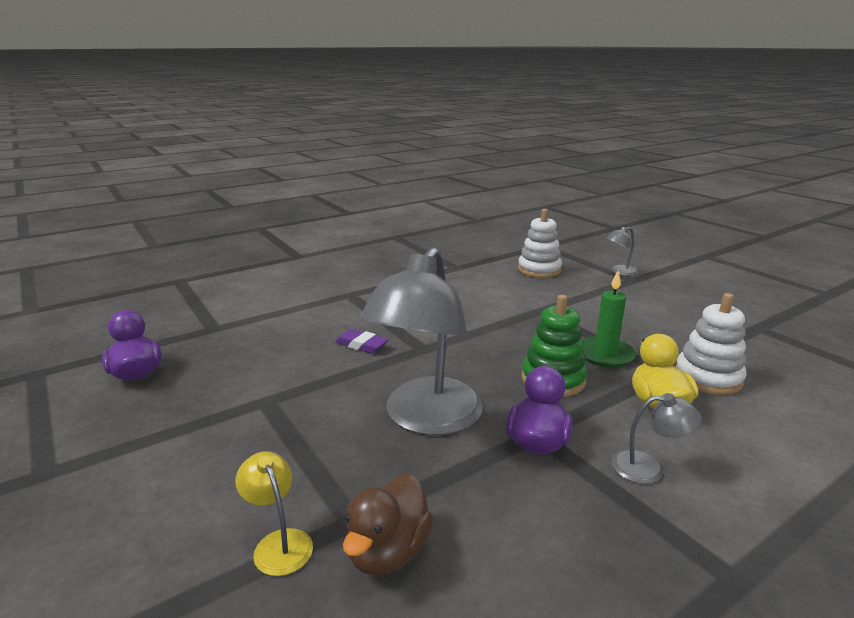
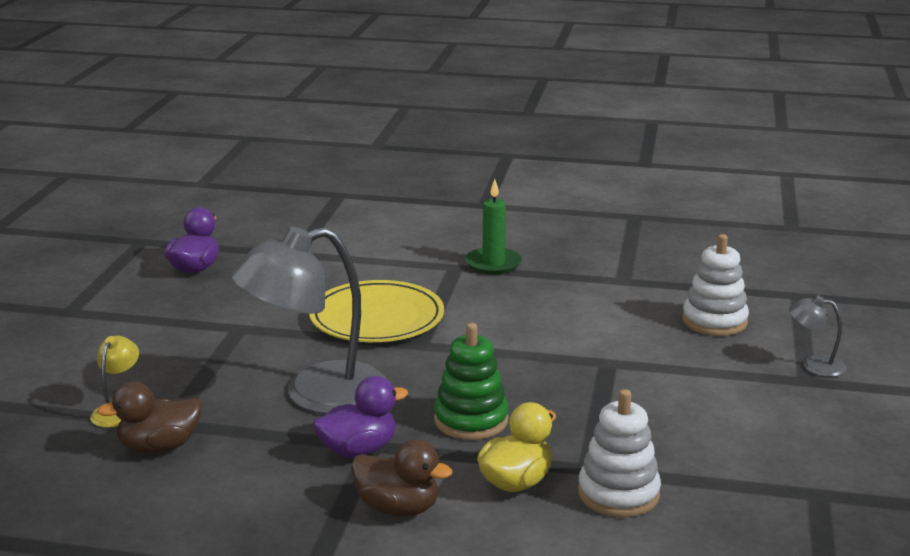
camera: 45 degrees right, 0 degrees up
purple eraser [335,329,389,354] -> yellow plate [309,280,444,342]
green candle [582,271,636,368] -> green candle moved to [465,179,522,275]
grey lamp [612,393,702,484] -> brown duck [351,439,453,516]

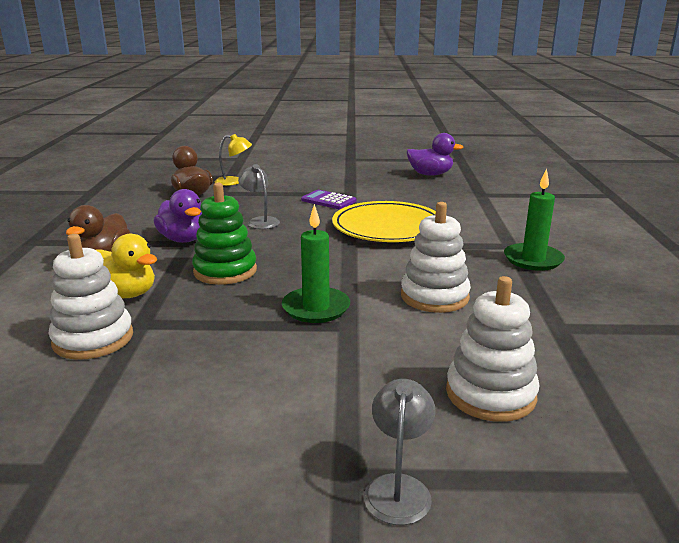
camera: 80 degrees right, 0 degrees up
grey lamp [230,227,387,414] -> grey lamp [238,164,280,229], size x0.43
none -> green candle [282,204,350,323]
none -> purple calculator [301,190,356,209]
none -> white stacking toy [401,202,471,313]

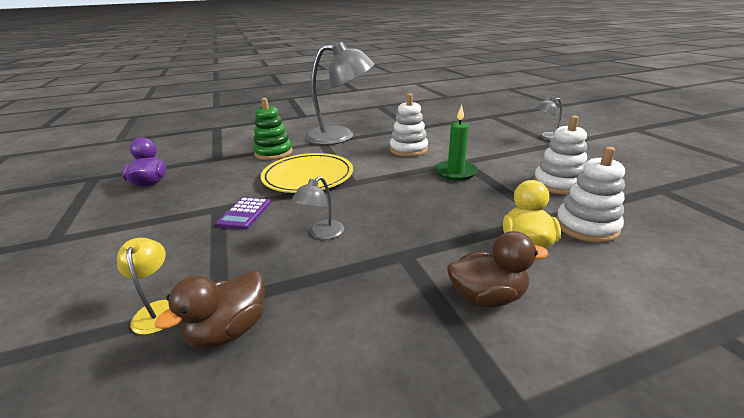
camera: 110 degrees left, 5 degrees up
purple duck [154,189,202,243] -> none
green stacking toy [192,183,257,285] -> green stacking toy moved to [253,98,293,160]
white stacking toy [446,276,539,422] -> white stacking toy moved to [534,116,587,195]
green candle [504,169,565,271] -> grey lamp [305,42,374,145]

